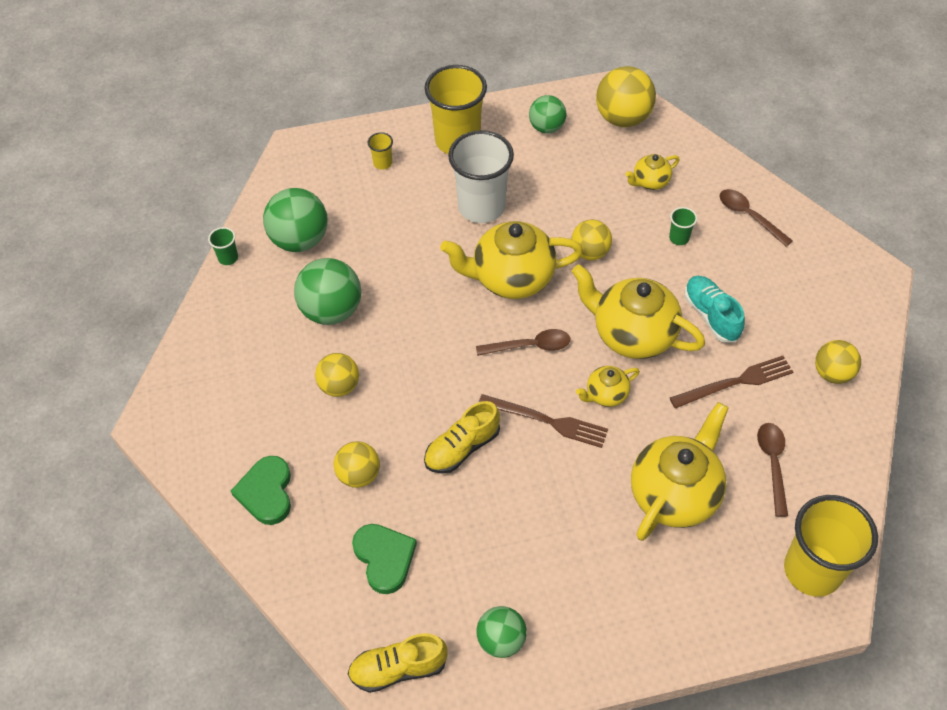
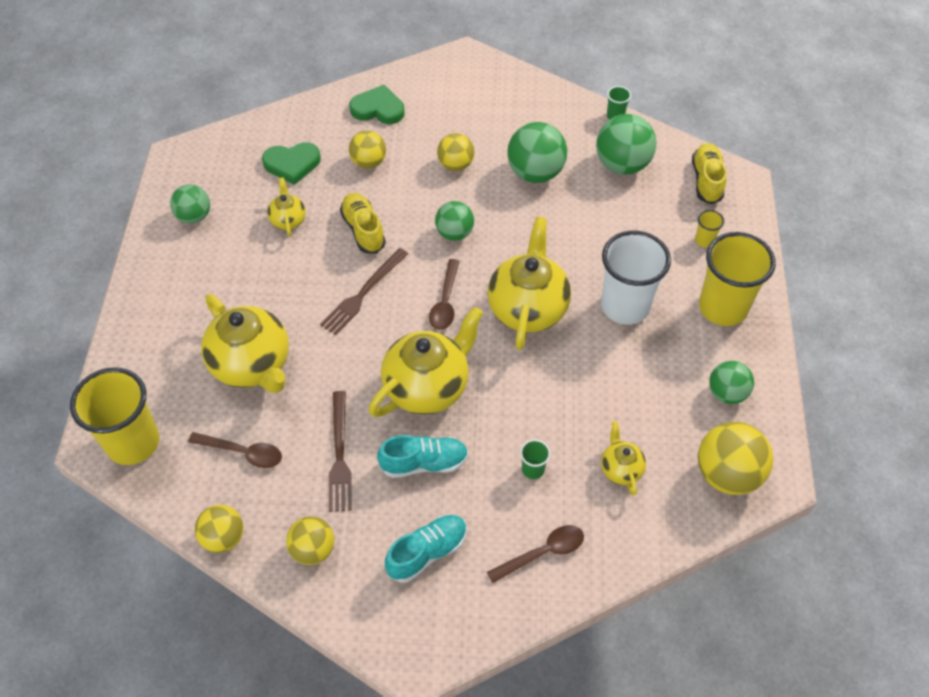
camera: 105 degrees right, 0 degrees up
yellow shoe [348,633,448,693] -> yellow shoe moved to [692,143,727,204]
yellow ball [572,220,612,260] -> yellow ball moved to [195,505,243,553]
yellow teapot [576,366,640,407] -> yellow teapot moved to [267,177,306,236]
none -> turquoise shoe [385,515,467,583]
none -> green ball [435,201,474,241]

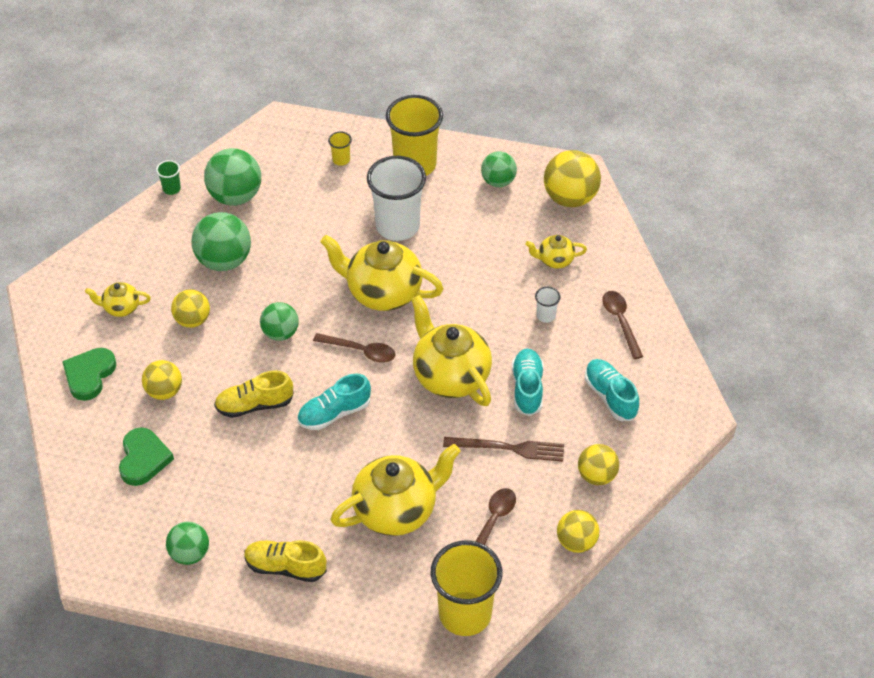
camera: 80 degrees left, 5 degrees down
yellow teapot [267,177,306,236] -> yellow teapot moved to [85,282,151,317]
brown fork [320,248,408,335] -> turquoise shoe [297,373,371,430]
green cup [520,439,551,479] -> white cup [535,287,561,323]
yellow shoe [692,143,727,204] -> yellow shoe moved to [244,540,327,582]

